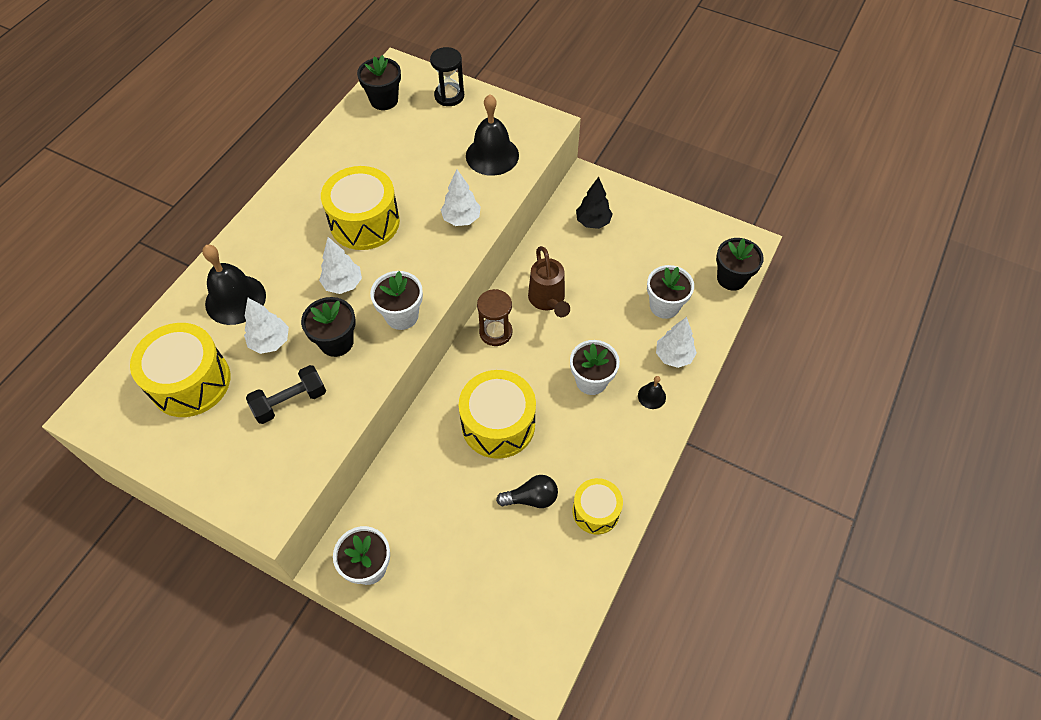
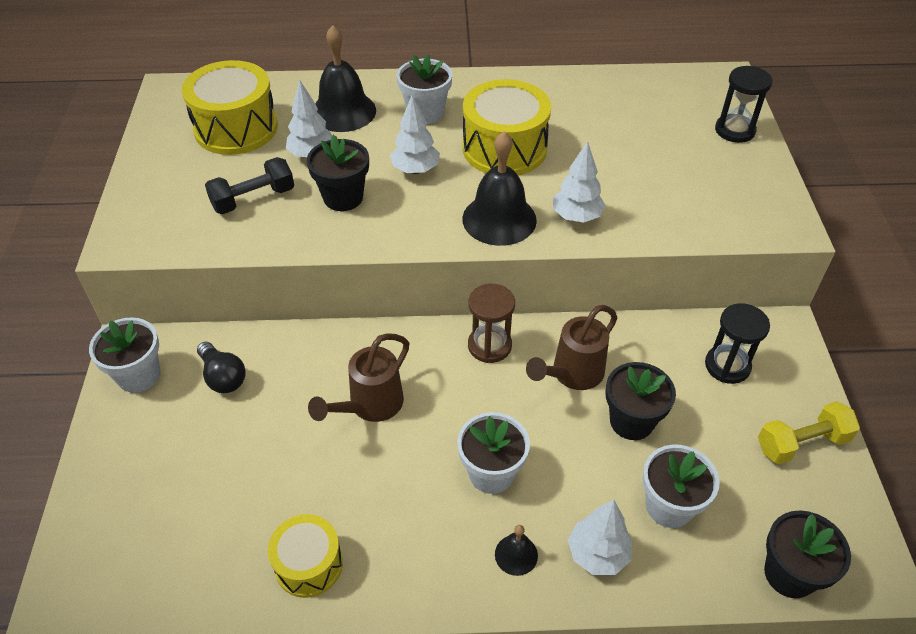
camera: 60 degrees right, 10 degrees down
black dumbbell [246,365,326,424] -> black dumbbell turned 60 degrees counterclockwise [205,157,294,214]
black flower pot [357,55,401,110] -> black flower pot moved to [606,362,676,440]
white flower pot [370,271,423,330] -> white flower pot moved to [397,54,452,124]
yellow drum [459,370,536,459] -> brown watering can [308,333,409,422]
black bell [466,94,519,176] -> black bell moved to [462,131,537,246]
black light bulb [496,475,558,508] -> black light bulb moved to [197,342,246,393]
black tree [576,177,613,229] -> black hourglass [705,303,770,384]
none -> yellow dumbbell [758,401,860,464]

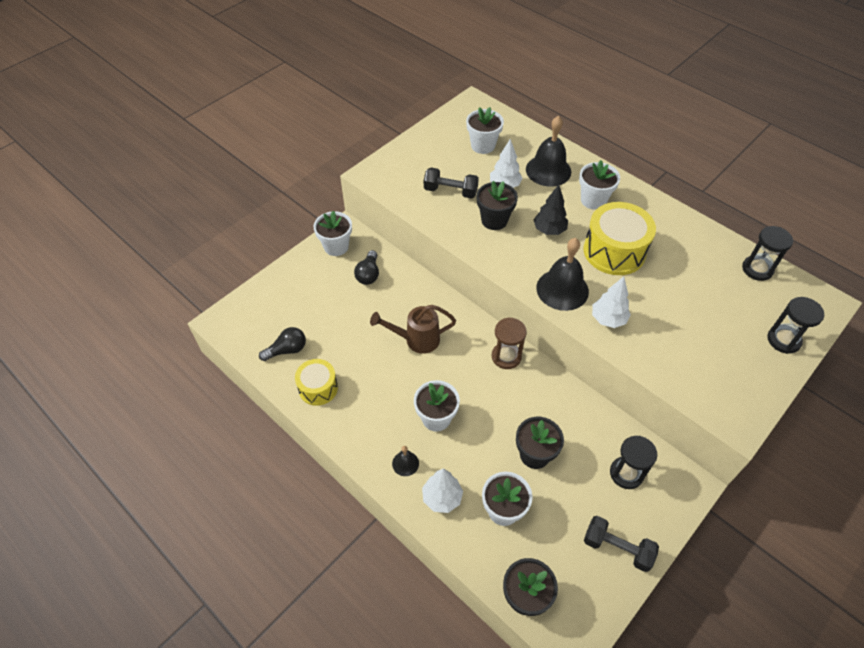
camera: 45 degrees right, 5 degrees up
yellow drum [182,60,278,155] -> white flower pot [466,107,504,154]
white tree [390,95,440,174] -> black tree [534,185,568,235]
brown watering can [526,305,617,390] -> none
yellow dumbbell [758,401,860,464] -> black dumbbell [584,516,659,572]
none -> black light bulb [259,327,306,361]
none -> black hourglass [742,226,793,281]

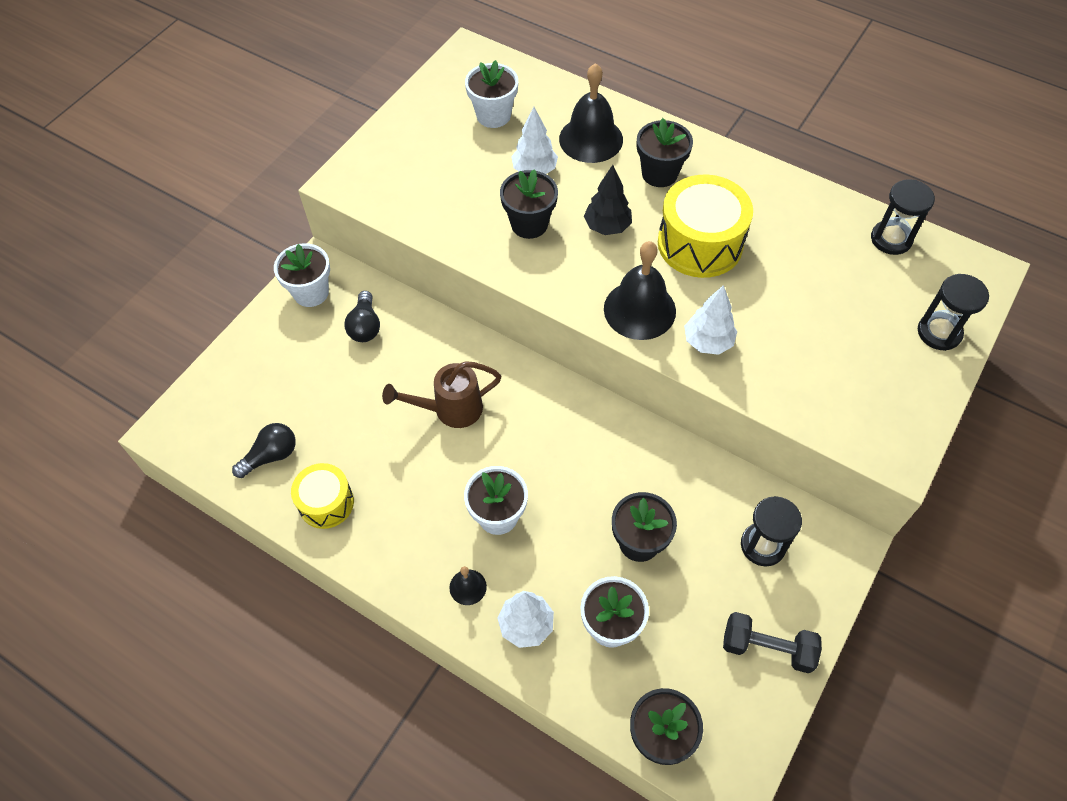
camera: 10 degrees left, 5 degrees up
black dumbbell [424,167,479,199] -> none
brown hourglass [492,317,527,369] -> none
white flower pot [579,160,620,210] -> black flower pot [637,118,693,187]

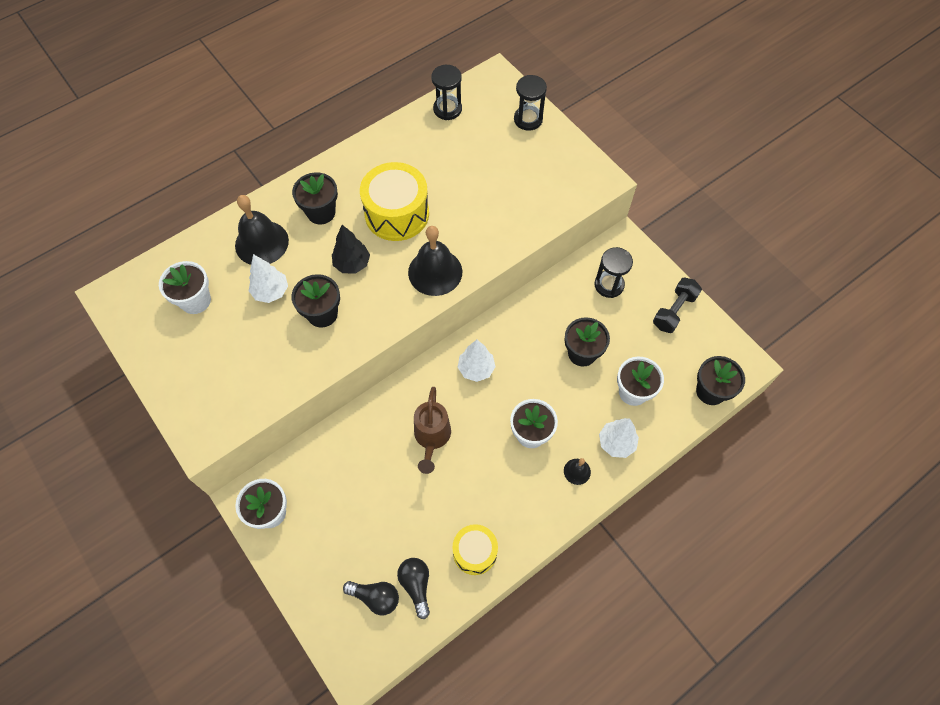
camera: 70 degrees left, 5 degrees up
black light bulb [344,291,380,342] -> black light bulb moved to [343,581,399,616]
white tree [684,285,737,355] -> white tree moved to [457,340,496,382]

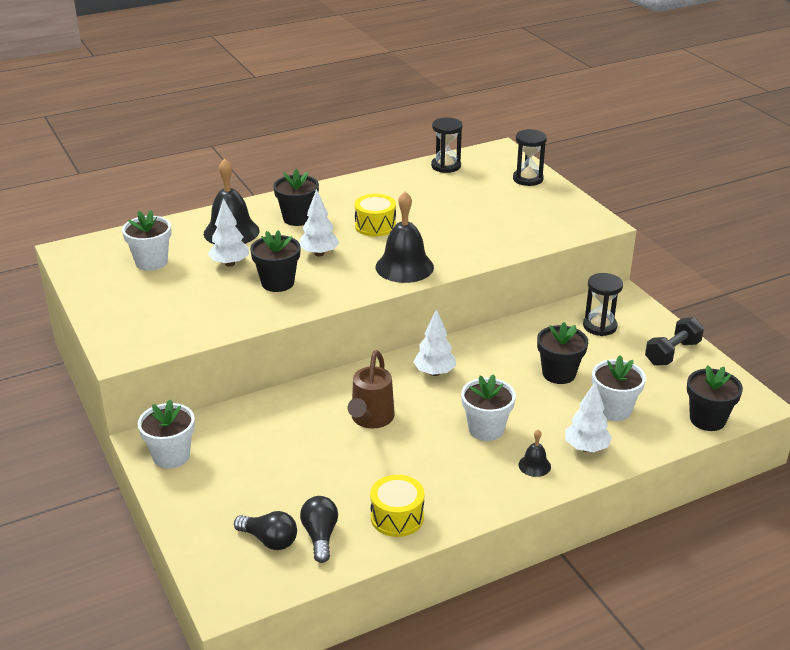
camera: 10 degrees right, 30 degrees down
black tree [332,225,370,274] -> white tree [299,189,339,256]
yellow drum [360,162,429,241] -> yellow drum [354,194,396,237], size x0.61

